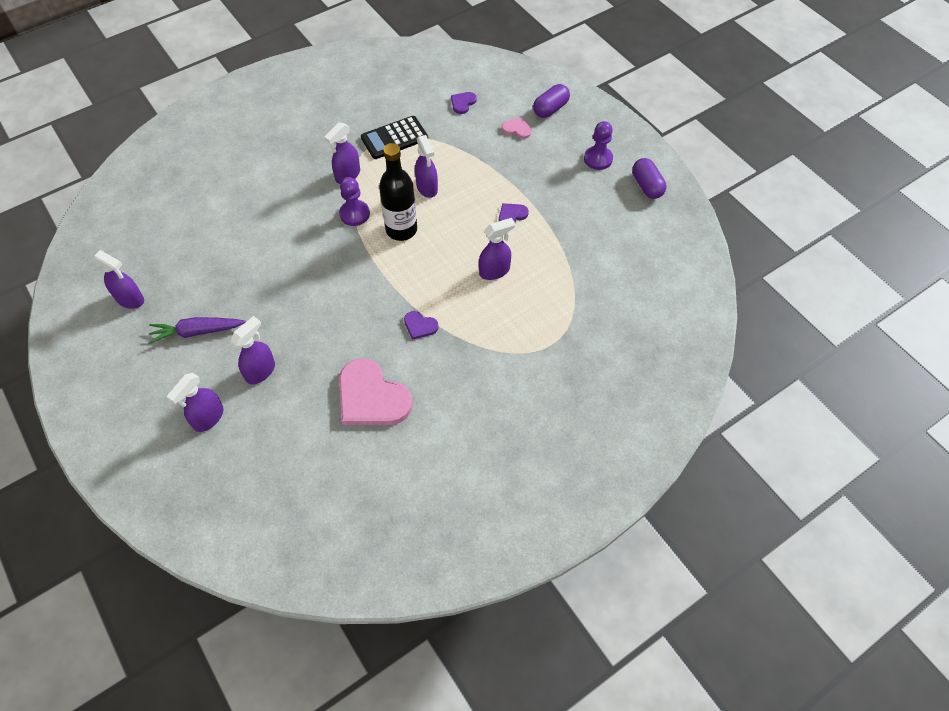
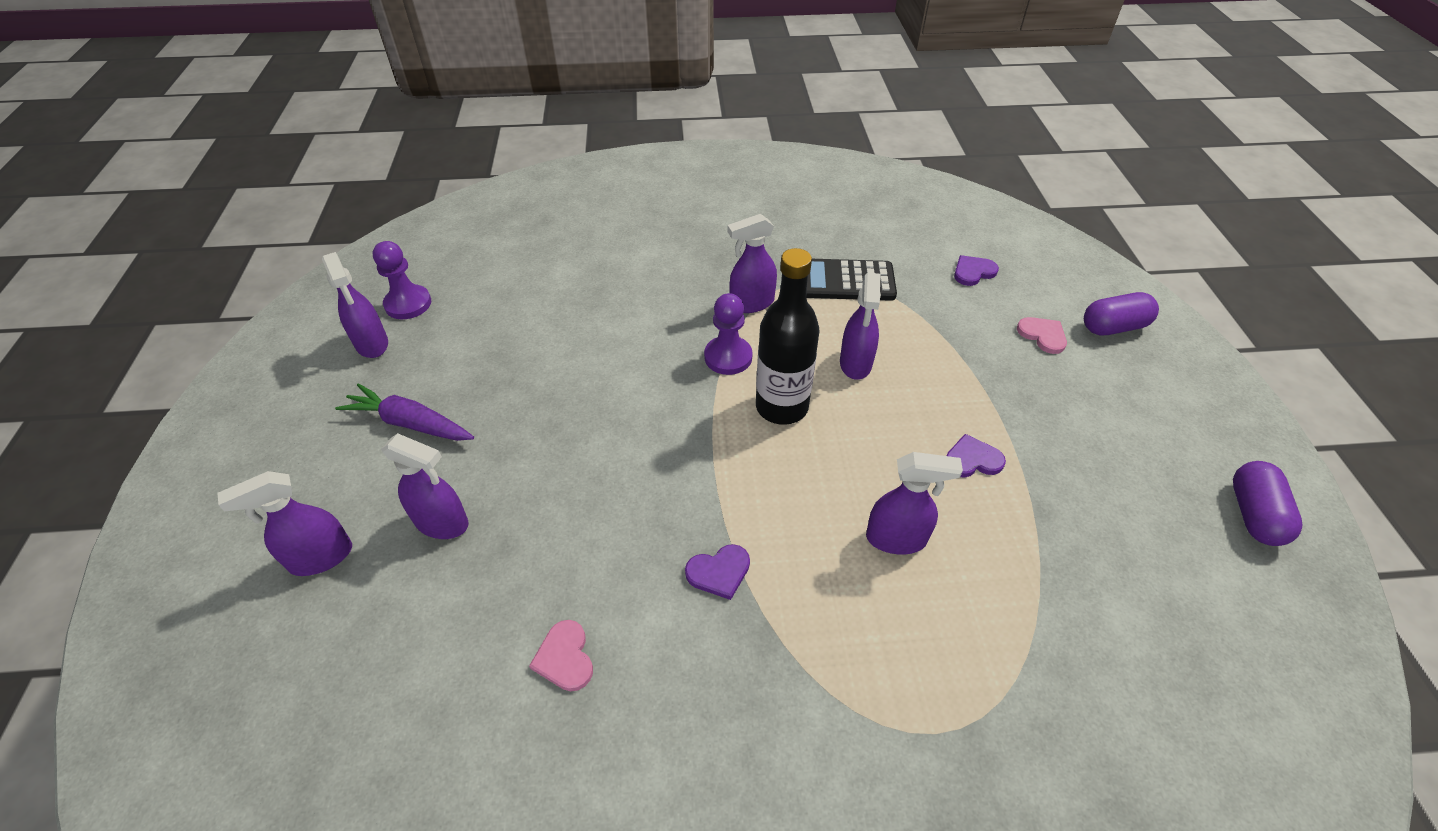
camera: 30 degrees right, 10 degrees down
purple spray bottle [231,316,275,385] -> purple spray bottle turned 45 degrees clockwise [381,433,469,539]
pink heart [339,358,413,425] -> pink heart [529,620,593,691], size x0.45
purple heart [404,311,439,340] -> purple heart turned 75 degrees counterclockwise [685,544,750,600]
purple pawn [584,121,613,170] -> purple pawn moved to [373,241,431,319]

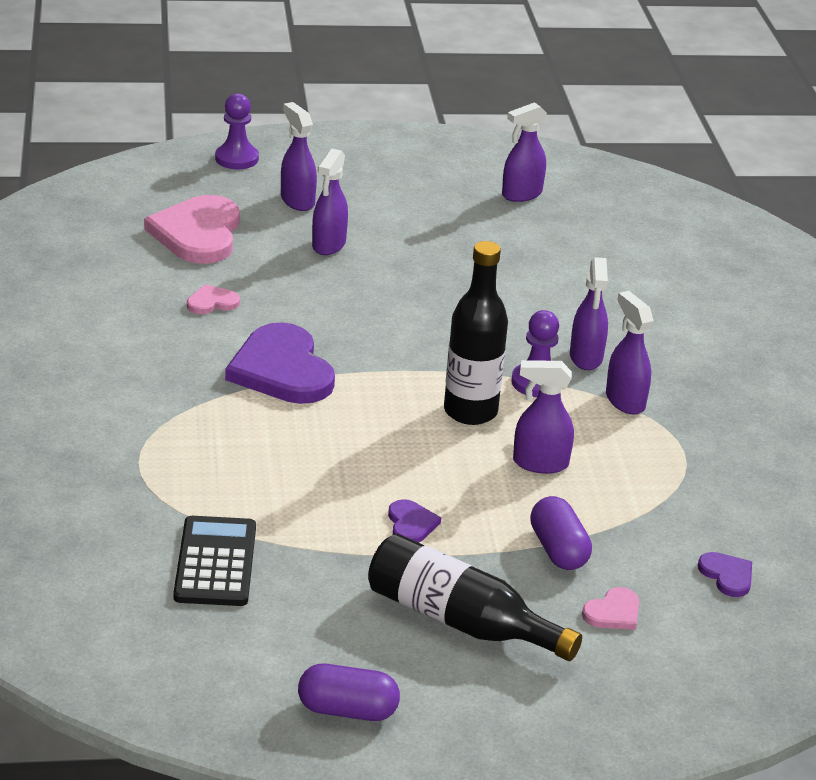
camera: 85 degrees right, 15 degrees down
purple carrot [335,383,474,441] -> none
purple pawn [373,241,431,319] -> purple pawn moved to [215,93,259,169]
purple heart [685,544,750,600] -> purple heart [225,322,335,404], size x2.21
black calculator [806,259,897,301] -> black calculator moved to [173,516,256,606]
purple spray bottle [866,452,963,554] -> purple spray bottle moved to [570,257,608,370]
purple capsule [1084,292,1159,336] -> purple capsule moved to [530,496,592,570]
none -> pink heart [144,195,240,264]
none -> black bottle [368,534,582,661]

